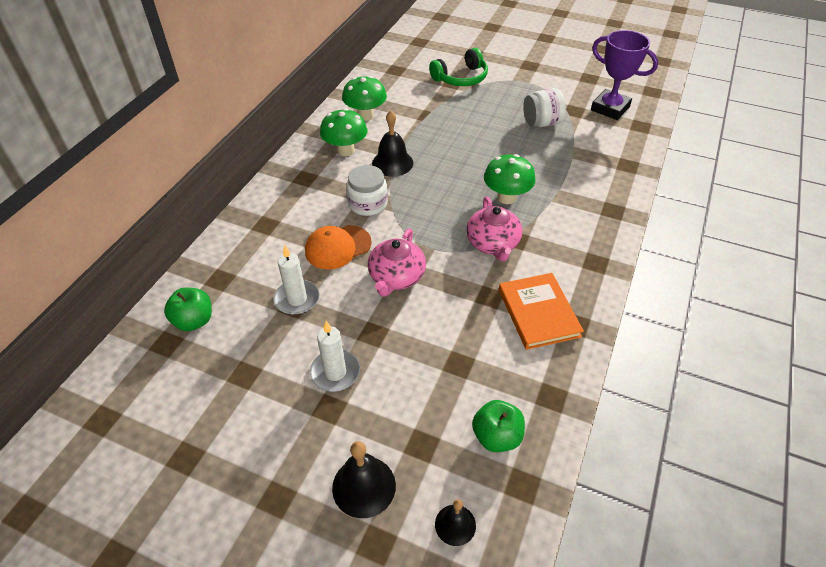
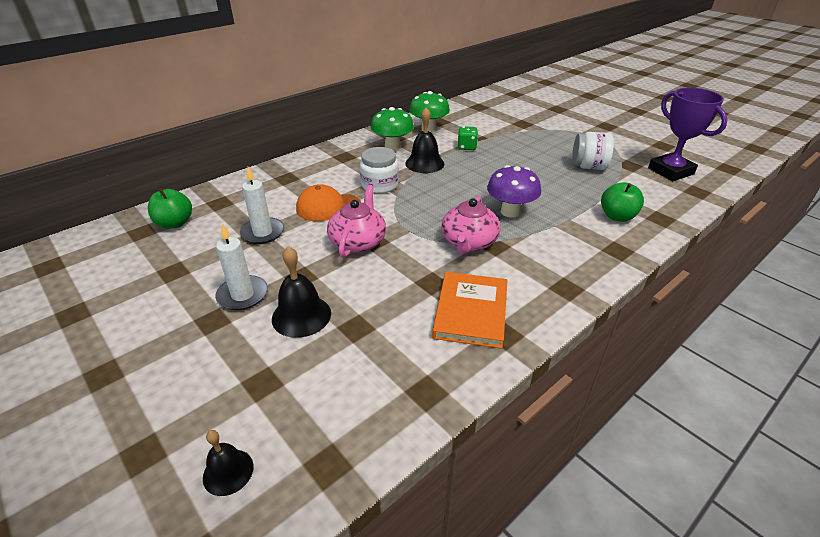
camera: 25 degrees right, 10 degrees down
black bell [332,441,396,518] -> black bell moved to [272,246,331,338]
pink teapot [368,229,426,297] -> pink teapot turned 150 degrees clockwise [327,185,386,258]
green headphones [429,48,488,86] -> none
green apple [472,400,525,452] -> green apple moved to [601,182,644,222]
green mushroom [484,154,536,204] -> purple mushroom [487,165,541,218]
none -> green dice [458,126,478,150]

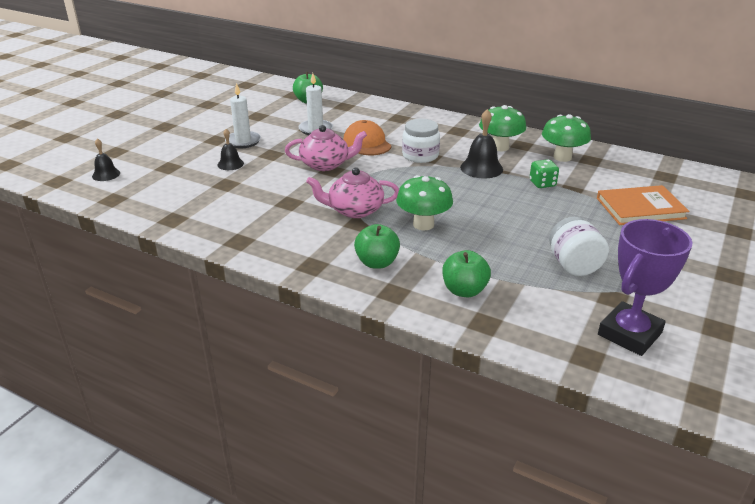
camera: 70 degrees right, 5 degrees down
black bell [272,246,331,338] -> black bell [217,129,244,170], size x0.62
orange book [432,272,508,349] -> orange book moved to [597,185,689,225]
purple mushroom [487,165,541,218] -> green mushroom [396,175,453,230]
none -> green apple [354,224,400,269]

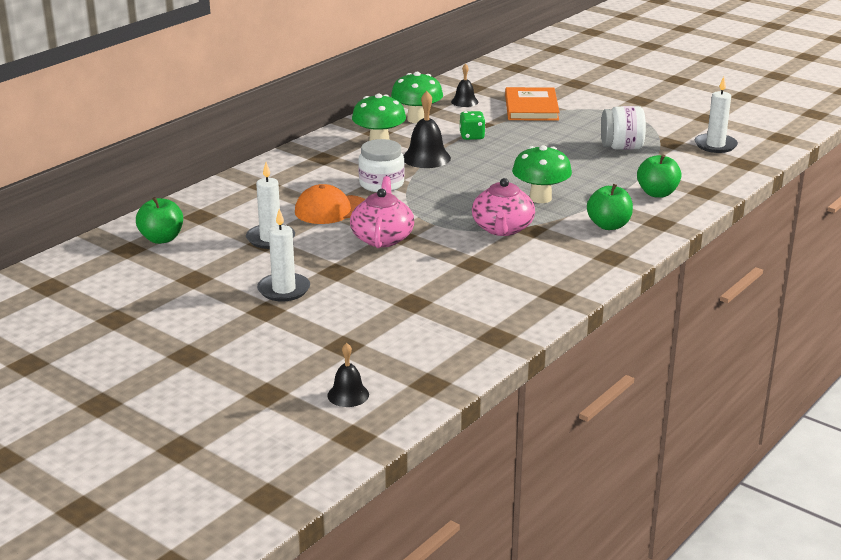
camera: 80 degrees left, 5 degrees down
black bell [217,129,244,170] -> black bell moved to [451,64,478,107]
purple trophy [598,219,692,356] -> white candle [695,77,738,153]

